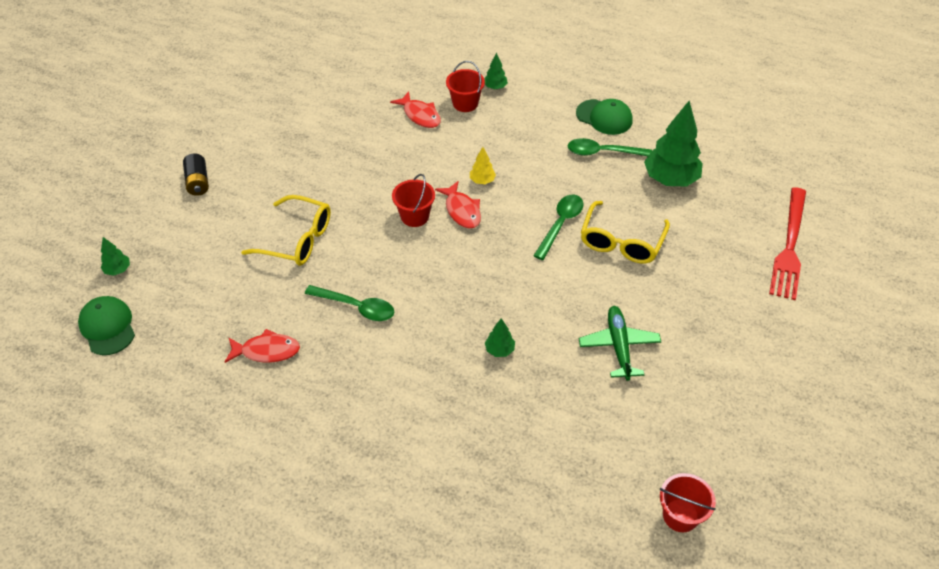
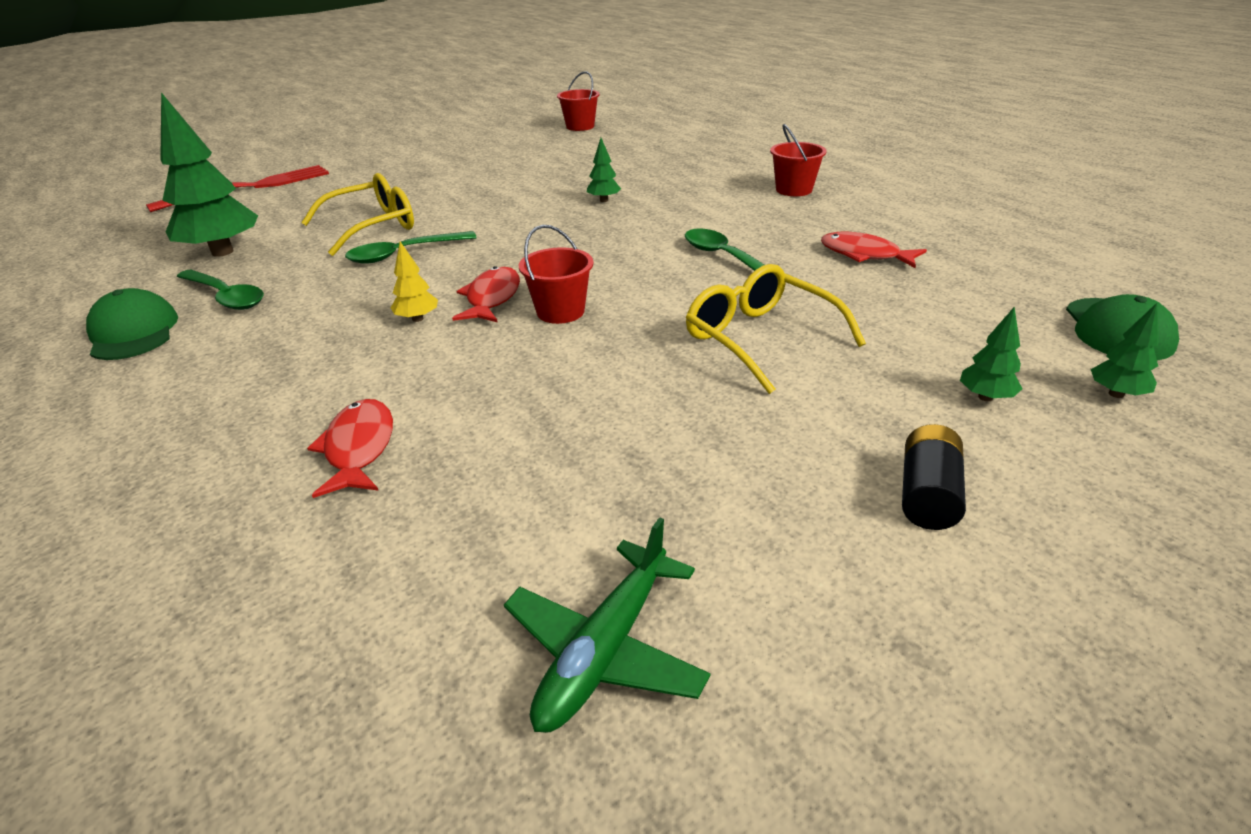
camera: 145 degrees left, 15 degrees down
red bucket [446,61,485,112] -> red bucket moved to [770,124,827,196]
green tree [484,52,508,89] -> green tree moved to [960,307,1023,401]
green plane [579,306,661,381] -> green plane moved to [504,517,711,733]

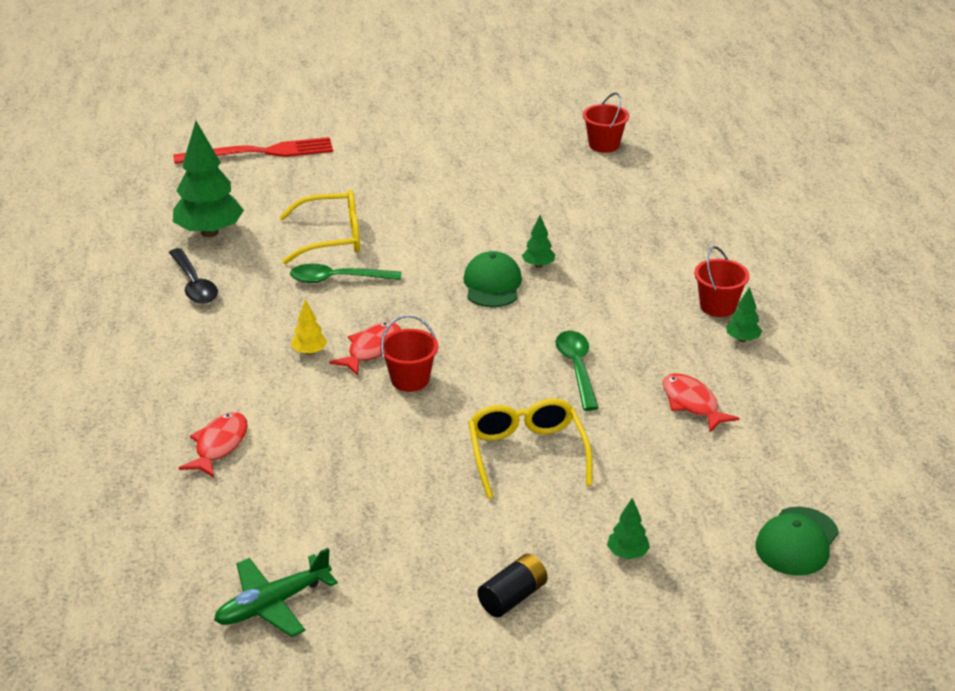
camera: 25 degrees right, 0 degrees up
green cap [86,288,178,360] -> green cap moved to [464,251,522,307]
green spoon [177,269,264,310] -> black spoon [169,248,218,304]
green tree [1091,303,1159,398] -> green tree moved to [726,287,762,342]

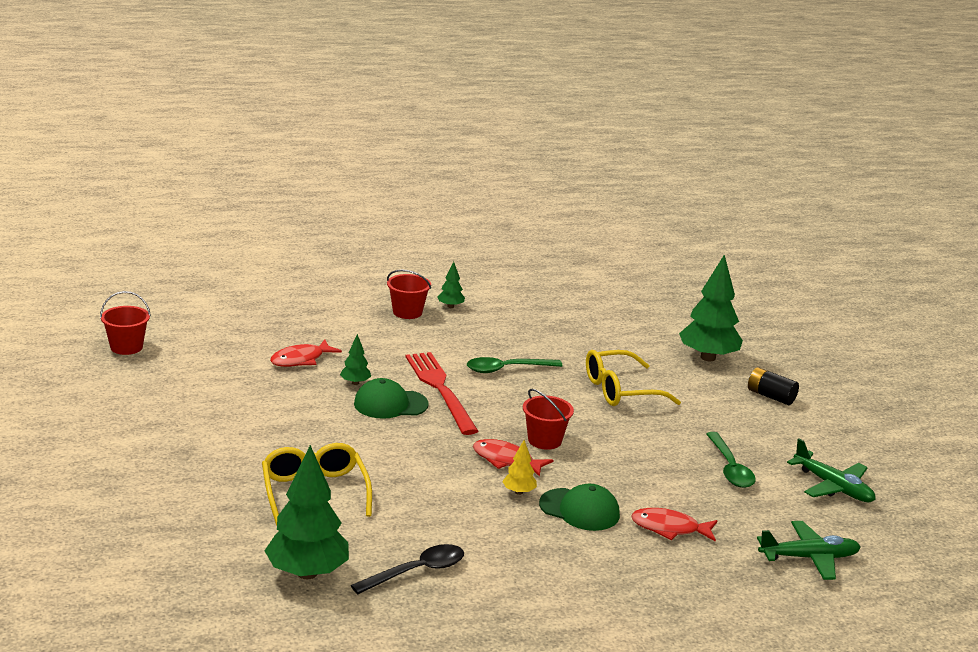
camera: 100 degrees left, 10 degrees down
red fork [173,137,333,164] -> red fork moved to [406,352,478,435]
green spoon [290,264,401,283] -> green spoon moved to [706,432,756,488]
green tree [607,498,650,559] -> green tree [679,254,743,361], size x2.18
red fish [662,373,740,432] -> red fish moved to [270,339,342,367]
green cap [755,507,839,576] -> green cap moved to [539,484,620,531]
none -> green plane [757,521,861,580]

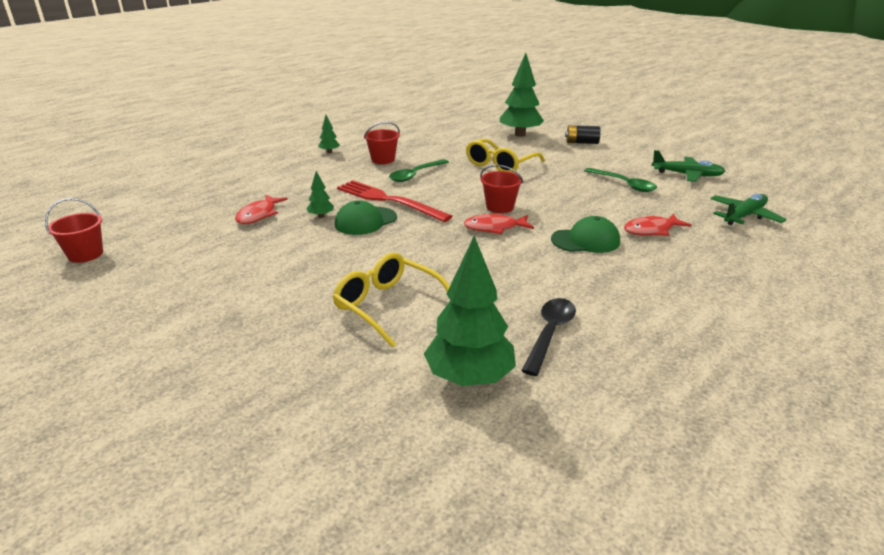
camera: 30 degrees left, 5 degrees up
red bucket [387,269,431,319] -> red bucket moved to [364,122,400,164]
yellow tree [502,440,537,495] -> none

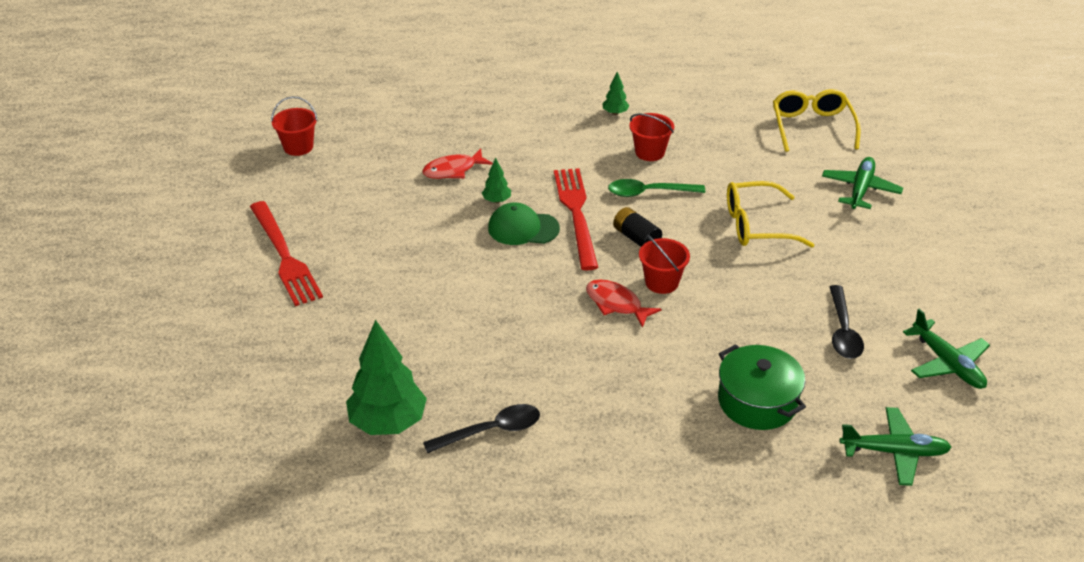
camera: 45 degrees right, 10 degrees up
yellow glasses [333,253,450,348] -> yellow glasses moved to [773,89,861,152]
green tree [500,53,544,137] -> green plane [822,157,903,209]
green cap [551,216,620,253] -> none
black battery [565,125,601,144] -> black battery moved to [613,207,662,247]
green spoon [584,168,657,192] -> black spoon [830,285,864,359]
red fish [624,214,692,236] -> green pot [718,344,806,430]
none -> red fork [250,201,323,306]

